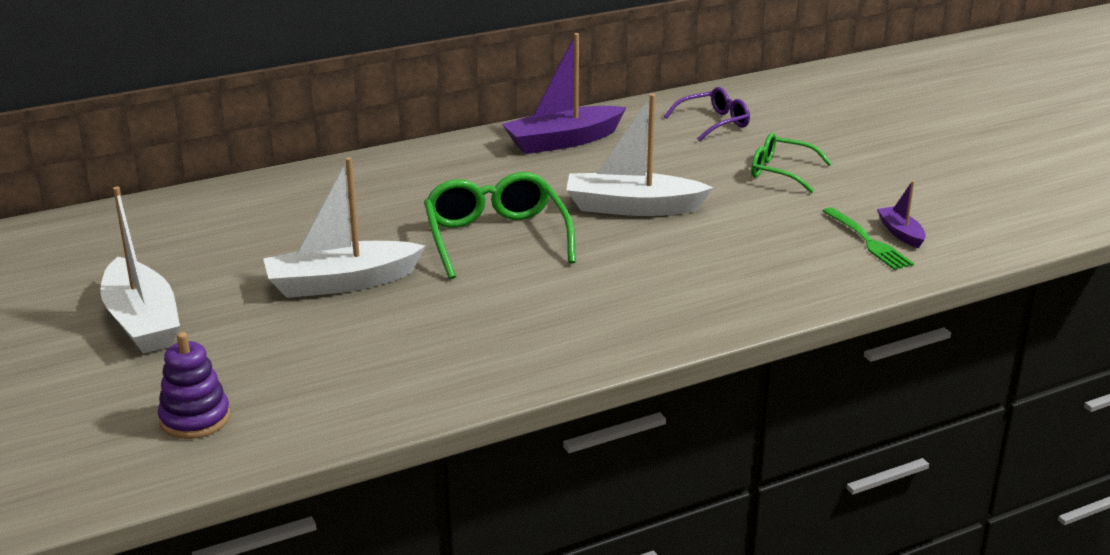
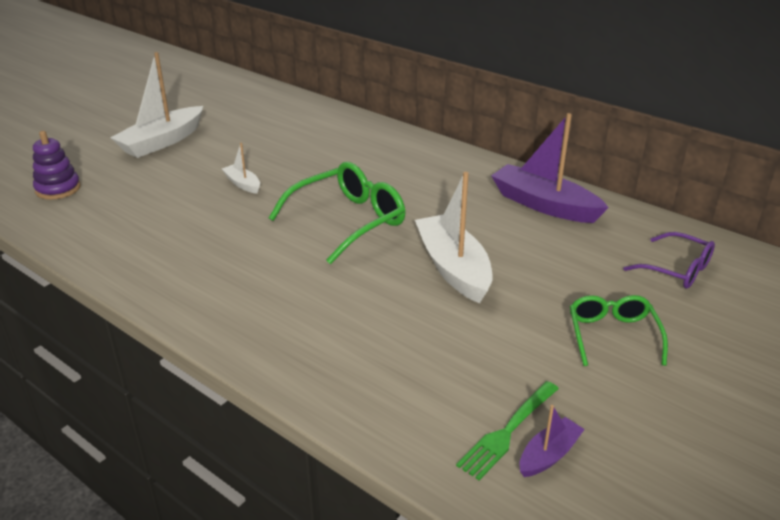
camera: 65 degrees right, 5 degrees up
white boat [263,157,425,298] -> white boat [222,143,260,194], size x0.49

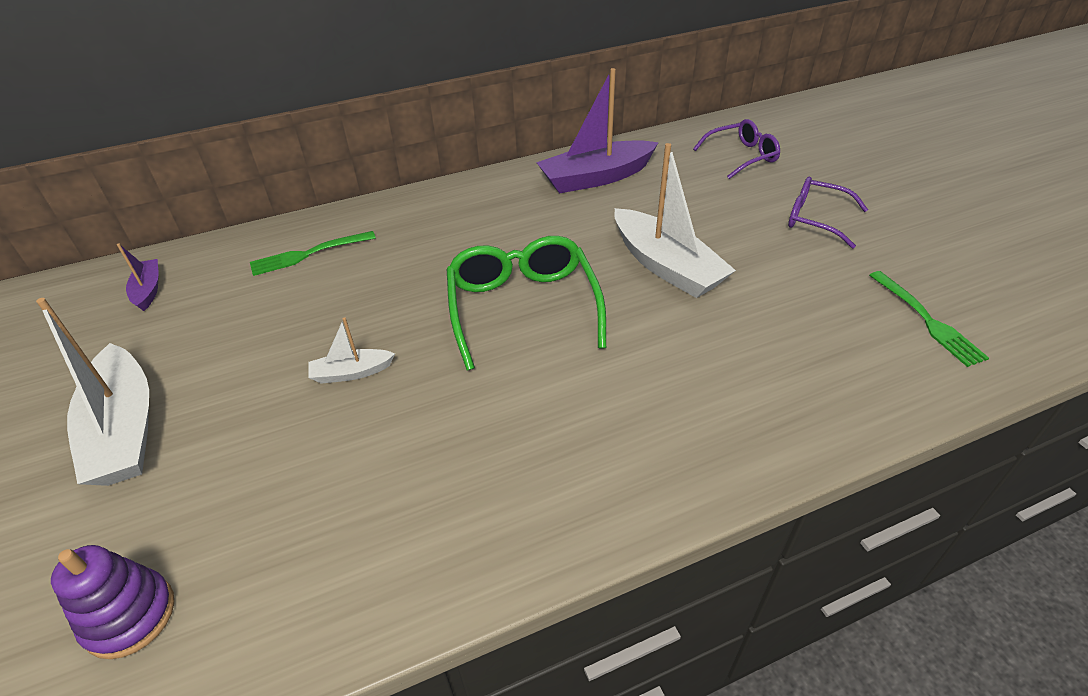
camera: 60 degrees left, 10 degrees up
white boat [415,172,493,303] -> white boat turned 135 degrees counterclockwise [614,143,736,298]
purple boat [520,405,585,477] -> purple boat moved to [117,244,159,311]
green glasses [570,295,668,366] -> purple glasses [788,177,868,249]
none -> green fork [250,231,376,276]

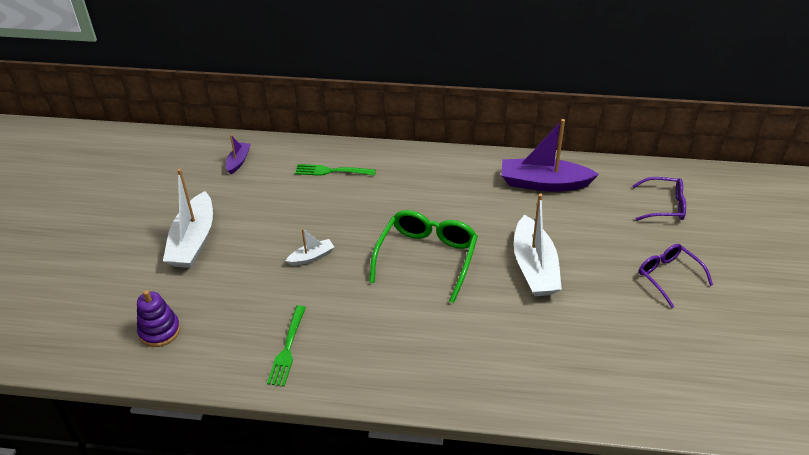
camera: 30 degrees right, 0 degrees up
white boat [308,318,395,384] -> white boat turned 135 degrees clockwise [286,228,334,266]
green fork [869,271,989,367] -> green fork moved to [267,305,306,386]

